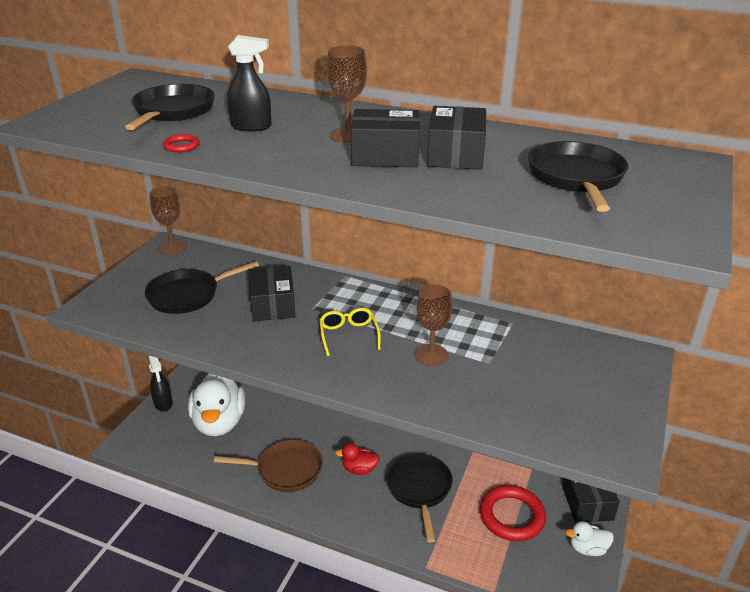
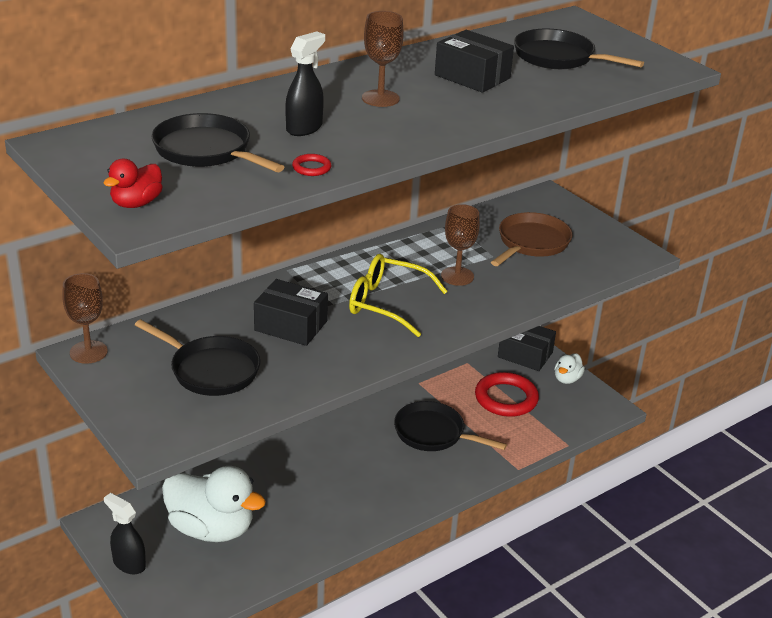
camera: 60 degrees left, 0 degrees up
black pan [145,261,259,314] -> black pan turned 60 degrees counterclockwise [135,320,260,396]
black spray bottle [149,356,173,412] -> black spray bottle turned 150 degrees counterclockwise [104,493,146,575]
brown pan [214,440,323,492] -> brown pan moved to [491,212,572,266]
yellow glasses [319,308,381,356] -> yellow glasses [349,254,448,337], size x1.54
red duck [335,443,380,475] -> red duck moved to [104,159,163,208]
black box [351,109,420,167] -> none

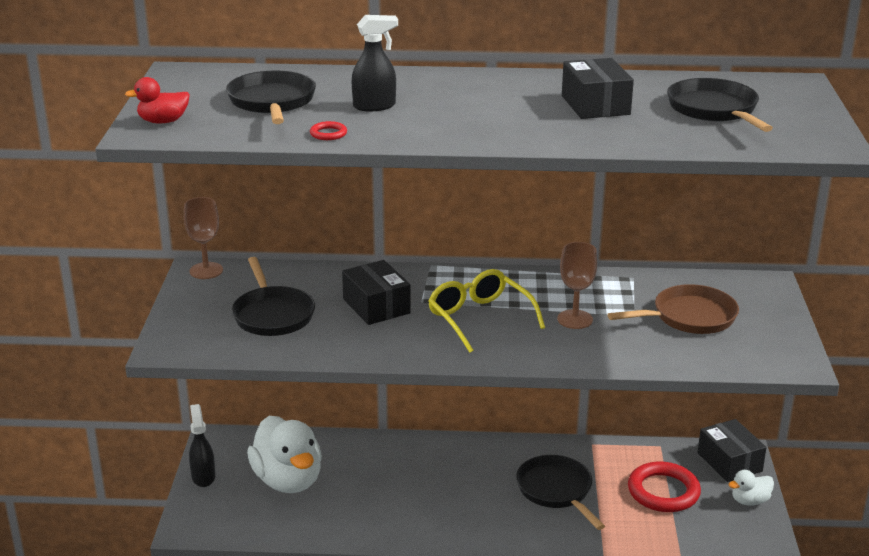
camera: 40 degrees right, 5 degrees down
brown goblet [362,11,404,107] -> none

